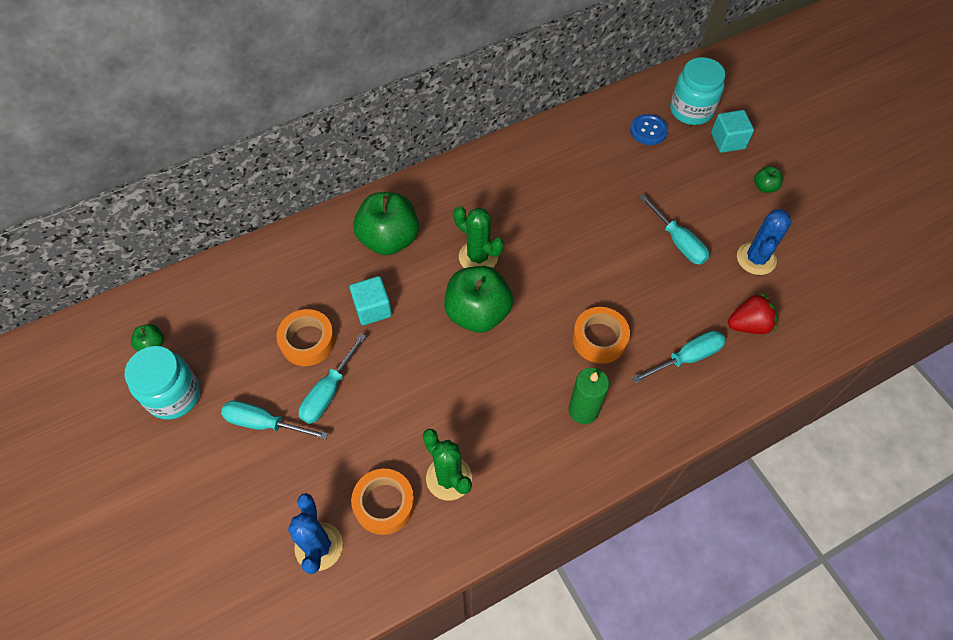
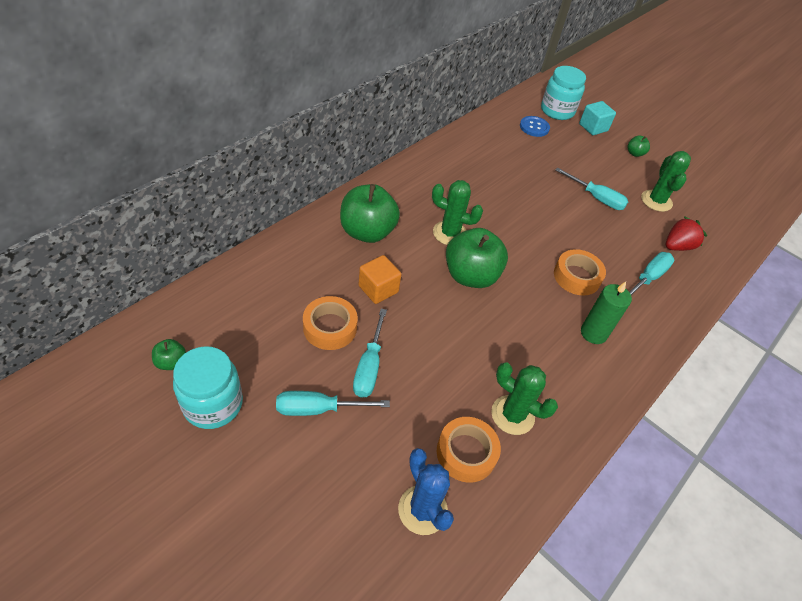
camera: 25 degrees left, 10 degrees down
turquoise cube [350,276,392,325] -> orange cube [358,255,401,304]
blue cactus [737,209,791,275] -> green cactus [641,151,691,212]

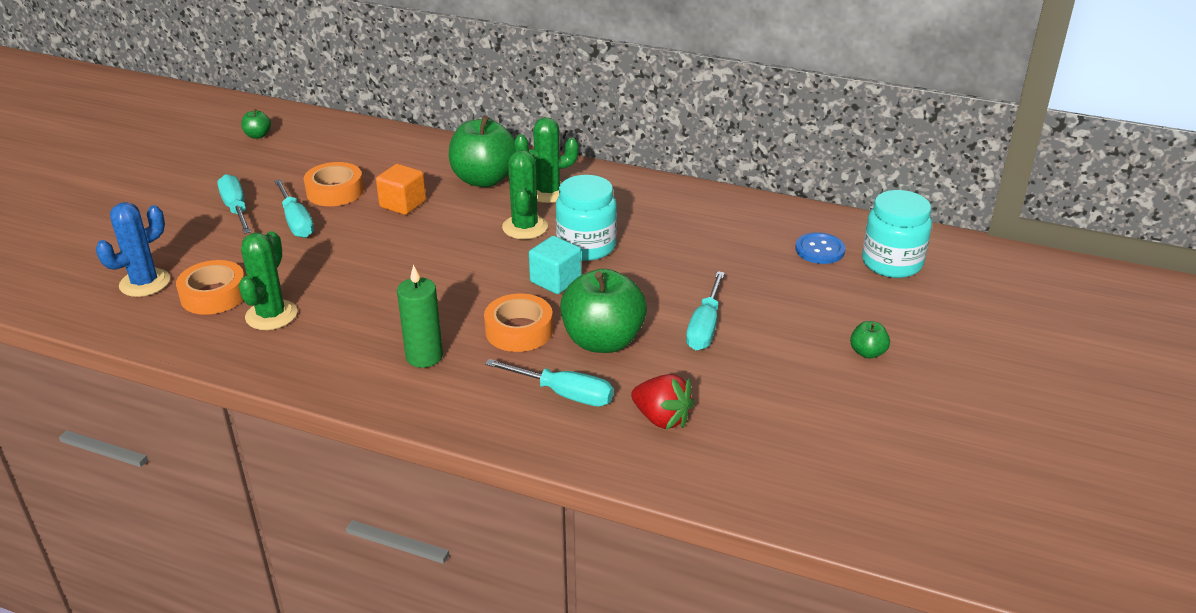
camera: 75 degrees right, 15 degrees down
turquoise jar [173,346,243,429] -> turquoise jar moved to [556,175,617,261]
turquoise screwdriver [353,309,387,398] -> turquoise screwdriver turned 105 degrees counterclockwise [274,179,314,238]
green apple [446,228,508,288] -> green apple moved to [560,269,647,353]
turquoise cube [579,101,616,135] -> turquoise cube moved to [529,236,581,294]
green cactus [641,151,691,212] -> green cactus moved to [514,117,579,203]

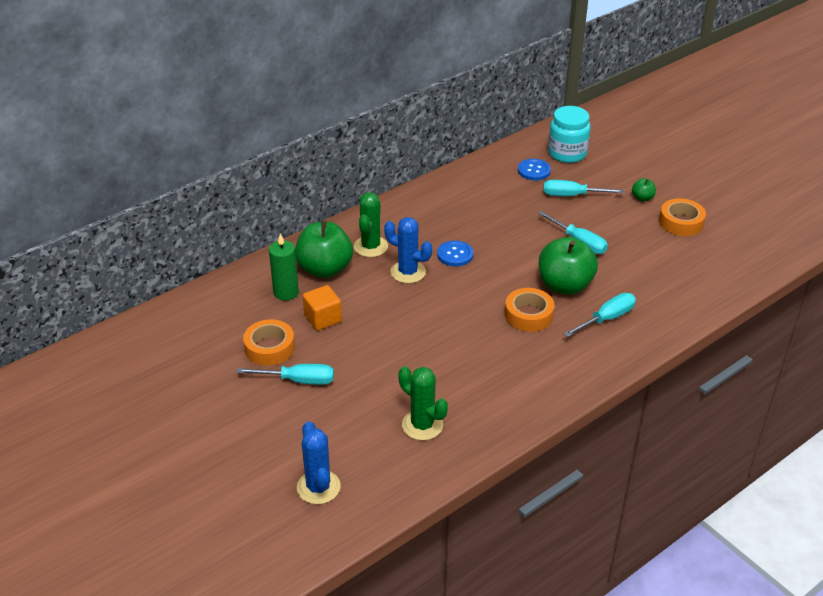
camera: 60 degrees left, 5 degrees up
orange tape [176,260,244,315] -> orange tape moved to [659,198,706,236]
turquoise screwdriver [217,174,251,234] -> turquoise screwdriver moved to [543,180,625,196]
green apple [241,109,271,139] -> none
green candle [397,265,443,368] -> green candle moved to [269,234,299,301]
green cactus [502,150,548,239] -> blue cactus [384,217,432,283]
turquoise cube [529,236,581,294] -> none
turquoise jar [556,175,617,261] -> blue button [437,241,473,266]
red strawberry [631,374,695,430] -> none

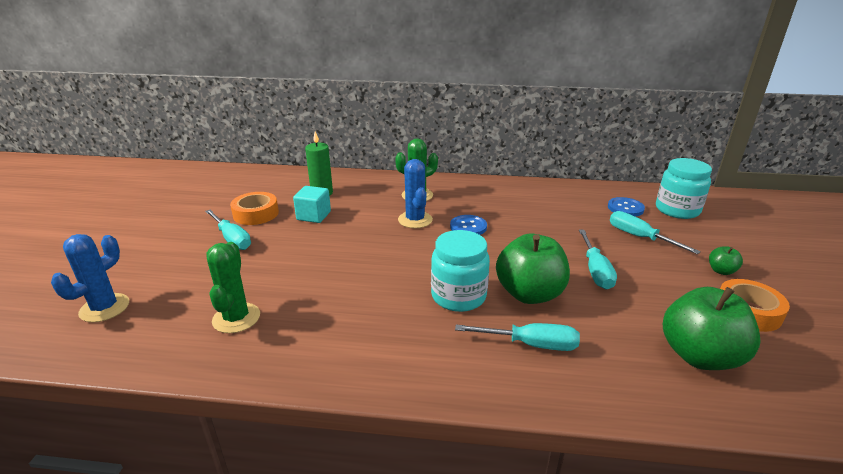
camera: 45 degrees right, 10 degrees down
green apple [295,220,353,278] -> green apple moved to [663,287,761,370]
orange cube [303,285,342,331] -> turquoise cube [293,186,331,223]
orange tape [505,288,555,332] -> turquoise jar [431,230,490,312]

